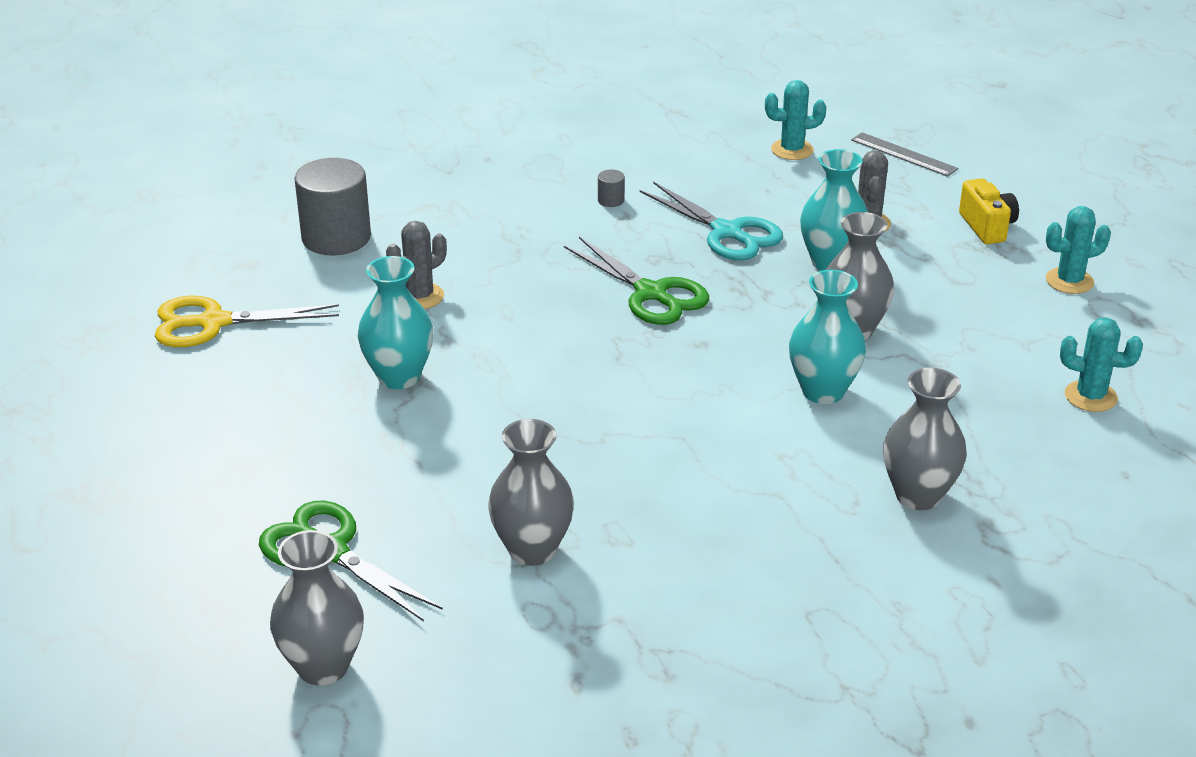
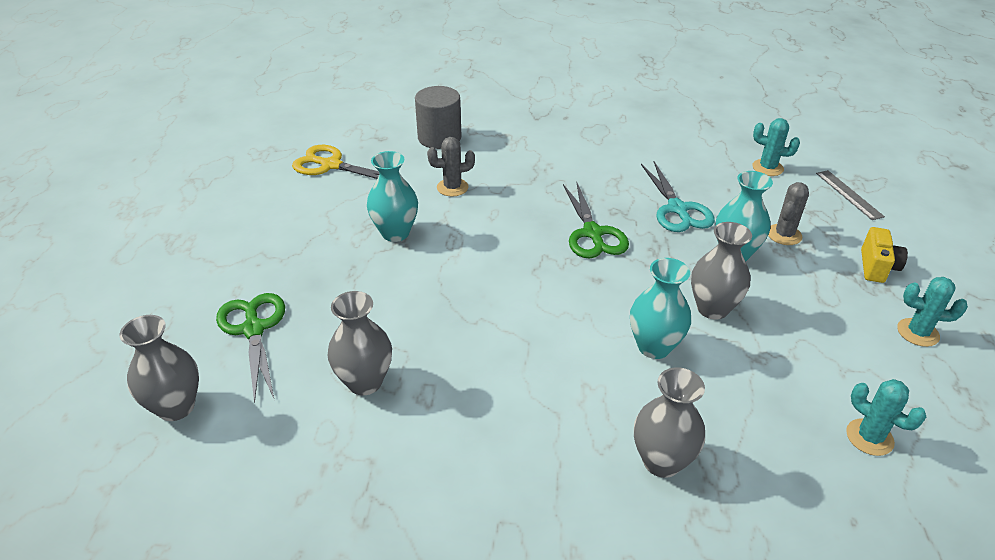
camera: 30 degrees right, 5 degrees up
grey cylinder [598,170,625,207] -> none

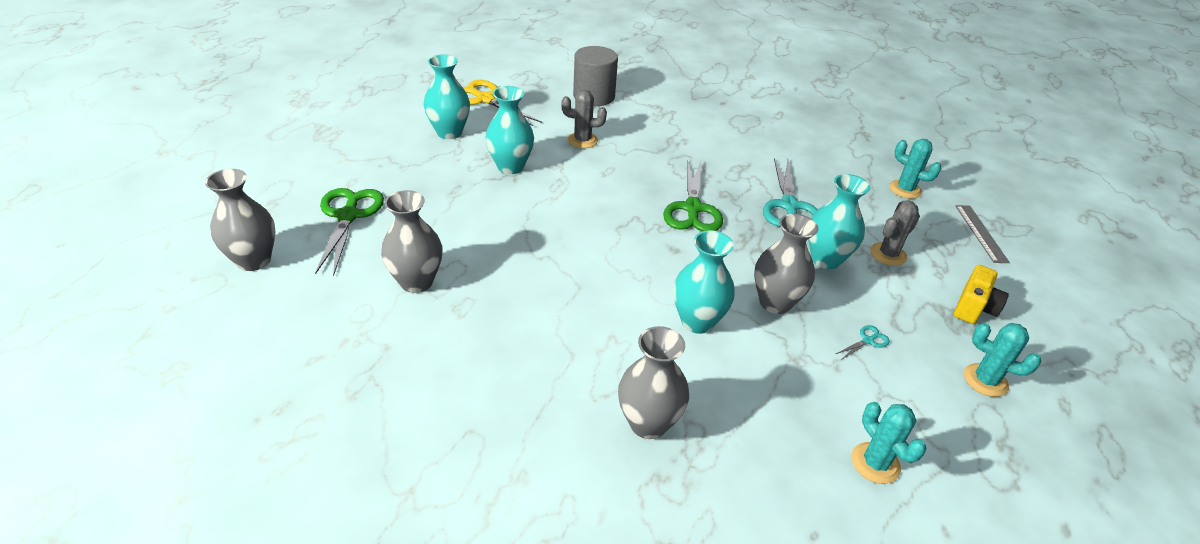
camera: 15 degrees right, 0 degrees up
none -> turquoise vase [424,54,470,139]
none -> turquoise scissors [836,325,890,360]

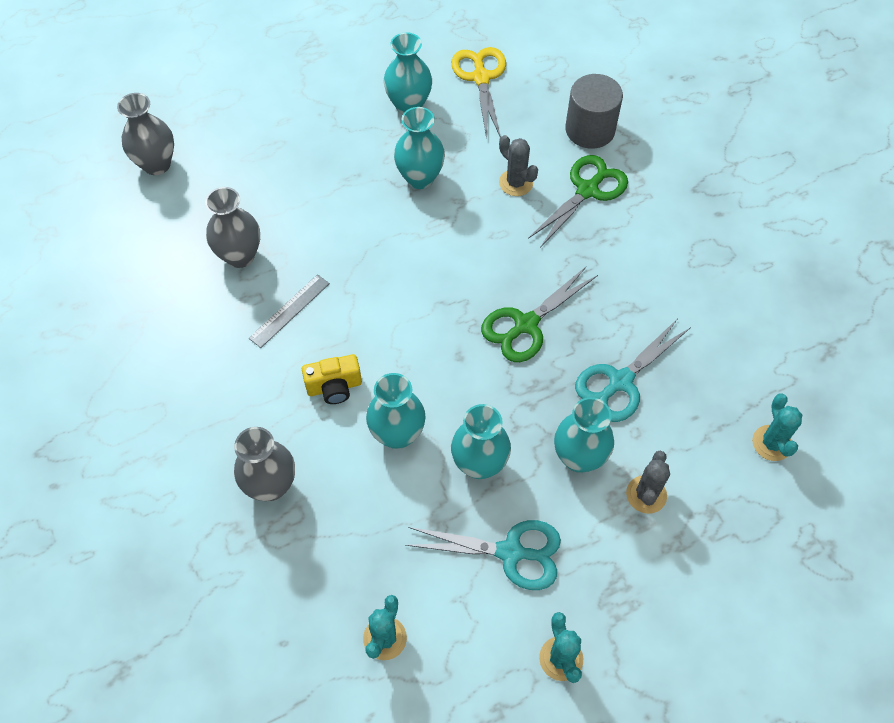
camera: 45 degrees right, 20 degrees up
green scissors [315,188,384,276] -> green scissors moved to [528,155,628,248]
grey vase [754,214,818,314] -> turquoise vase [451,404,511,479]
turquoise scissors [836,325,890,360] -> turquoise scissors [405,520,561,590], size x2.36
grey cactus [870,200,920,266] -> grey cactus turned 75 degrees counterclockwise [626,451,670,514]
yellow camera [954,265,1009,324] -> yellow camera moved to [302,354,362,404]
grey ruler [955,205,1010,263] -> grey ruler moved to [249,274,330,348]

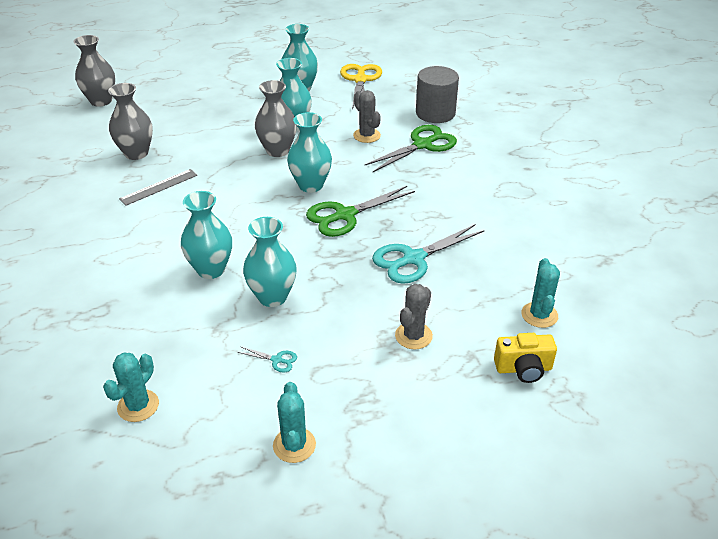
camera: 10 degrees right, 20 degrees down
grey vase [234,427,295,501] -> grey vase moved to [255,80,297,157]
yellow camera [302,354,362,404] -> yellow camera moved to [494,333,557,383]
turquoise scissors [405,520,561,590] -> turquoise scissors [238,347,297,373], size x0.42
turquoise vase [554,397,614,473] -> turquoise vase moved to [287,112,332,193]

